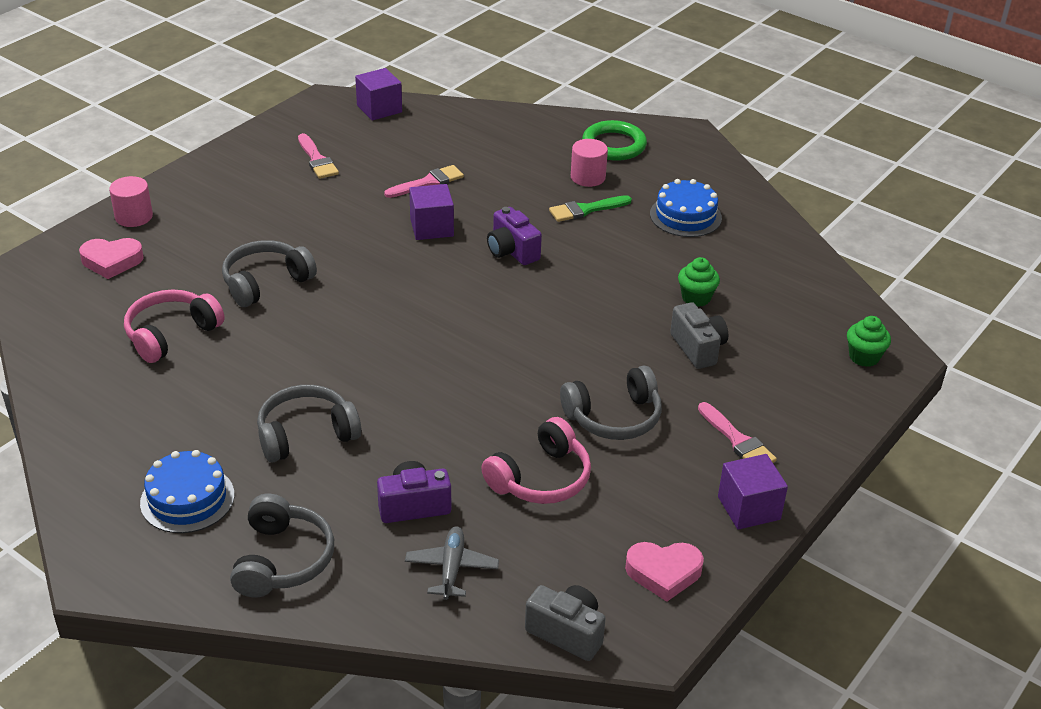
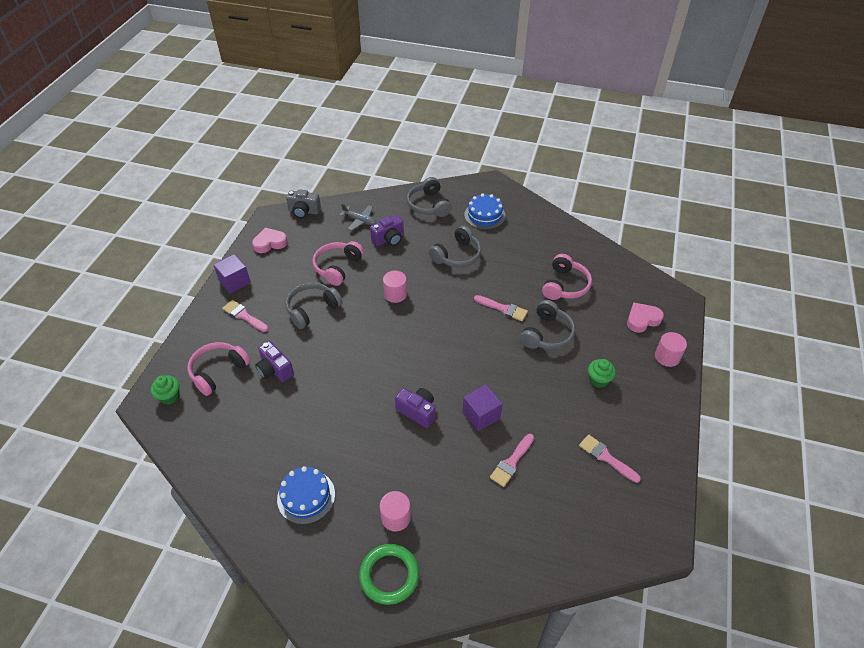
camera: 160 degrees right, 10 degrees up
purple cube [355,68,402,121] -> none
grey plane [405,526,499,600] -> grey plane turned 45 degrees counterclockwise [339,203,376,231]
green brush [549,195,632,222] -> none
grey camera [670,302,728,369] -> purple camera [255,341,294,382]
green cupcake [678,257,720,307] -> green cupcake moved to [588,359,616,388]
none -> pink headphones [188,342,250,396]
none -> pink cylinder [383,270,407,303]
none -> pink brush [474,295,528,321]

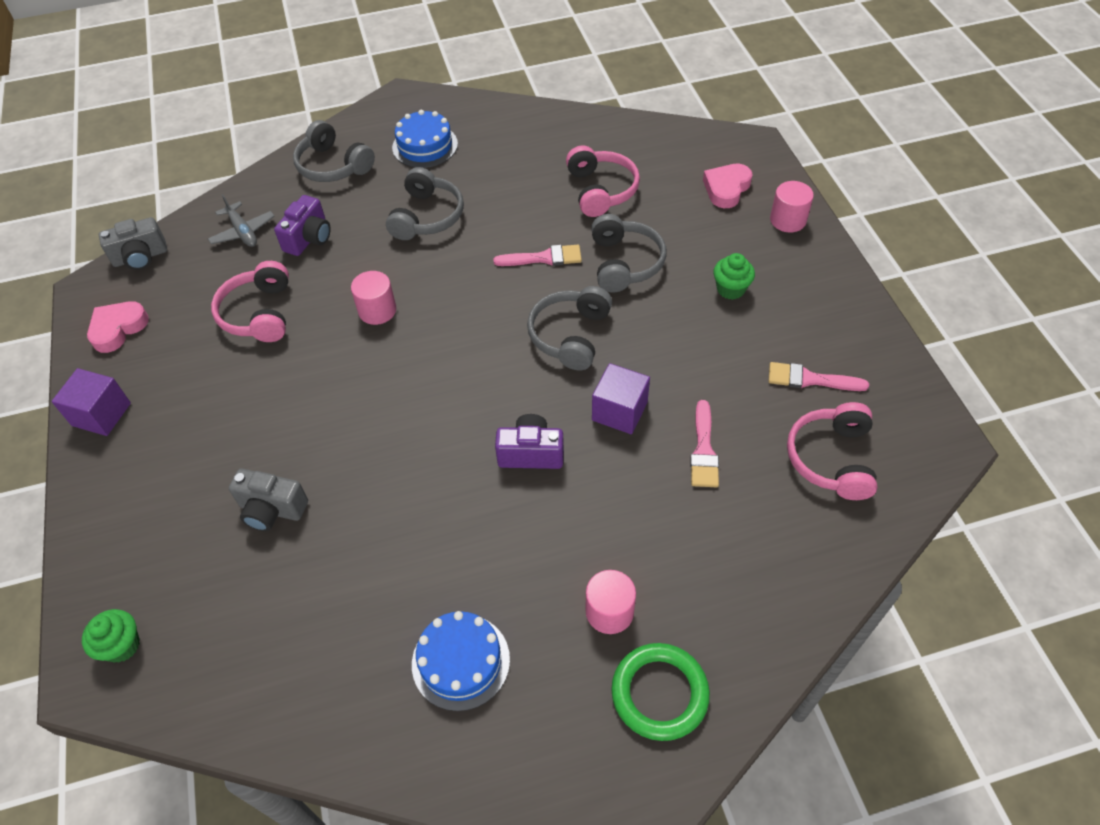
camera: 30 degrees left, 5 degrees up
pink headphones [188,342,250,396] -> pink headphones moved to [787,402,878,500]
pink brush [222,300,269,332] -> none
purple camera [255,341,294,382] -> grey camera [229,468,308,531]
grey headphones [285,282,343,329] -> grey headphones moved to [527,286,612,371]
grey plane [339,203,376,231] -> grey plane turned 60 degrees clockwise [208,194,275,247]

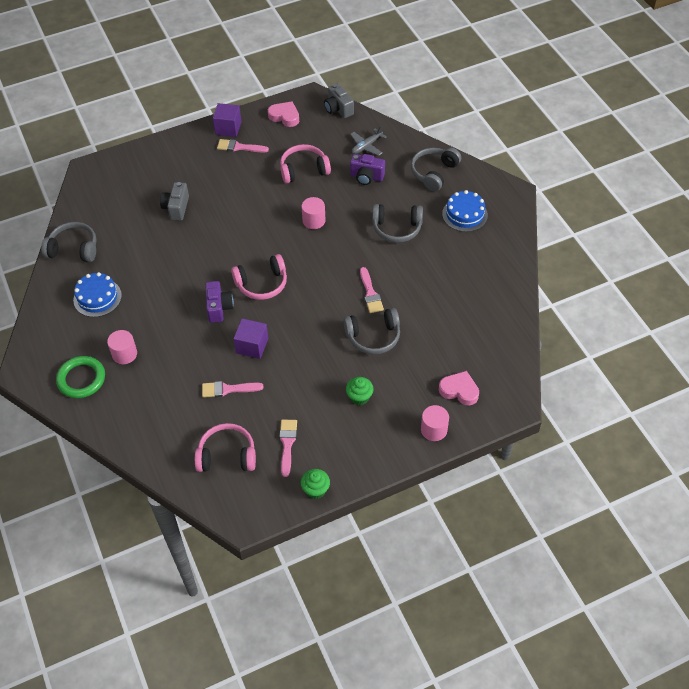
camera: 80 degrees right, 0 degrees up
green cupcake [82,609,140,663] -> green cupcake moved to [301,469,330,499]
grey headphones [527,286,612,371] -> grey headphones moved to [41,222,97,262]
pink headphones [566,146,640,217] -> pink headphones moved to [231,254,287,300]
none -> pink brush [217,139,269,153]

